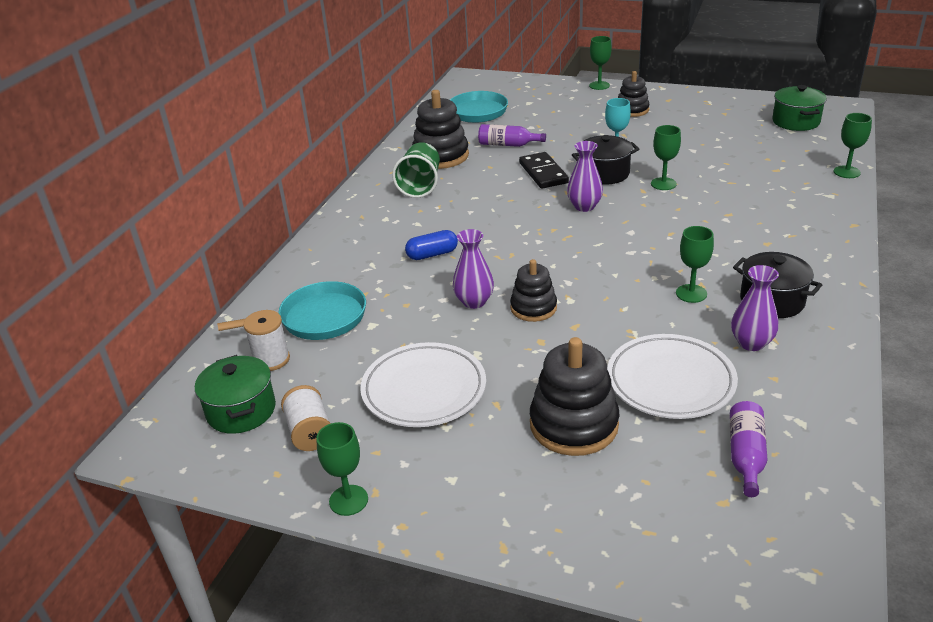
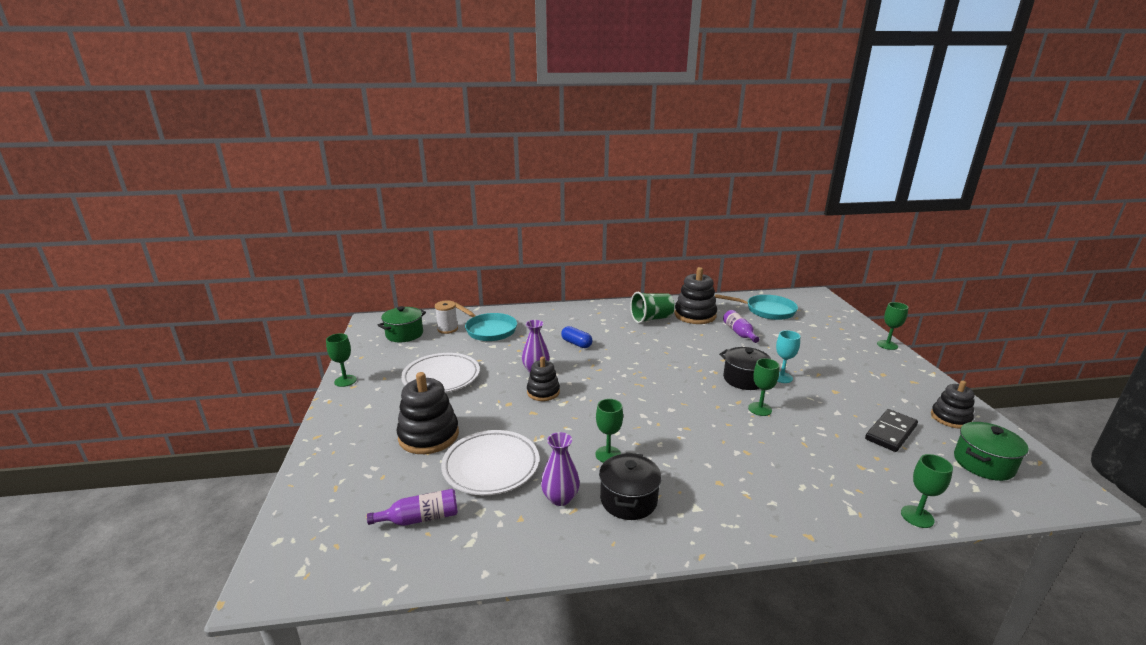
camera: 60 degrees right, 10 degrees down
white spool [281,385,331,451] -> none
black domino [519,152,569,189] -> black domino moved to [865,409,918,452]
purple vase [567,141,603,212] -> none
black stacking toy [618,71,649,117] -> black stacking toy moved to [931,381,974,429]

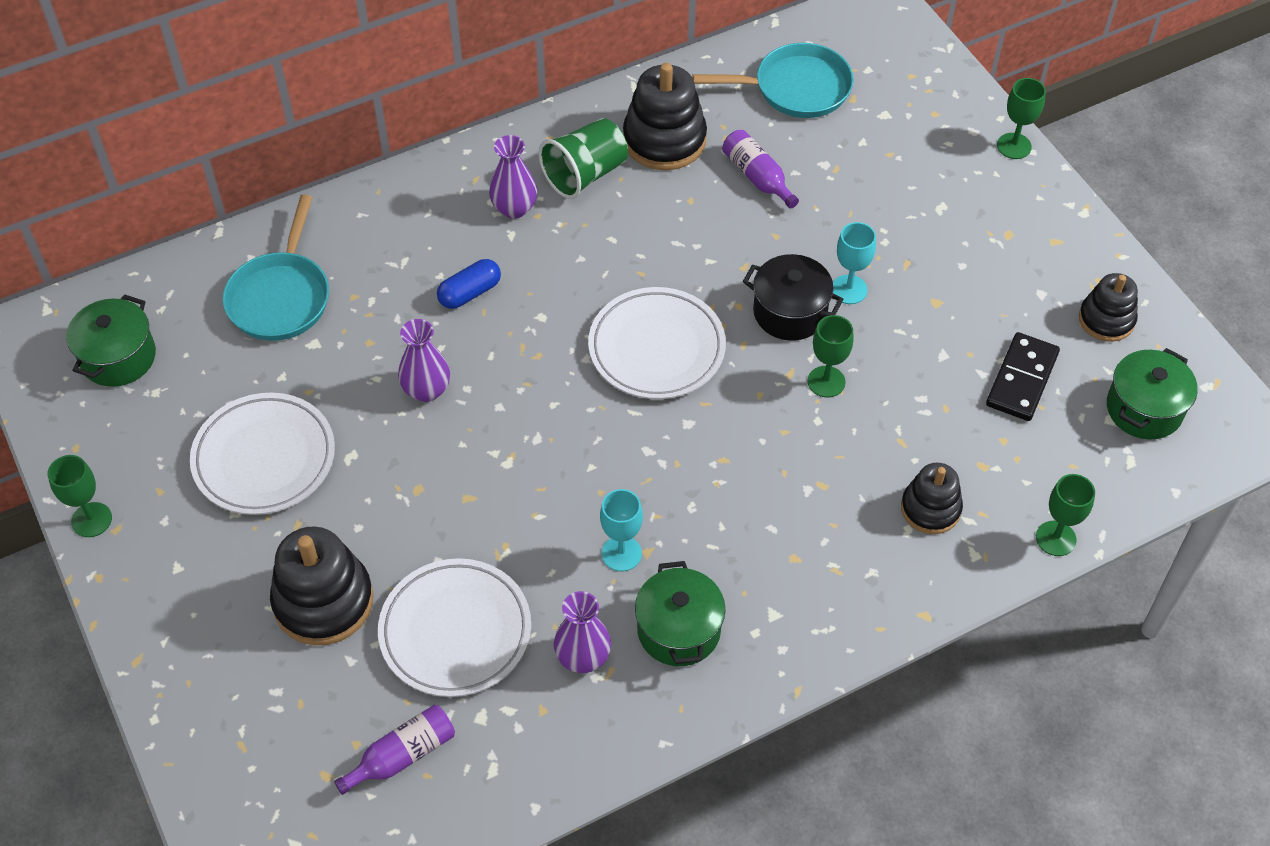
camera: 20 degrees left, 30 degrees up
white spool [435,300,458,334] -> none
turquoise pan [456,303,517,341] -> turquoise pan turned 75 degrees clockwise [223,194,329,341]
black stacking toy [527,356,560,401] -> black stacking toy moved to [901,463,963,534]
blue capsule [561,326,592,348] -> blue capsule turned 60 degrees counterclockwise [437,259,501,309]
green goblet [595,399,623,463] -> turquoise goblet [600,489,643,571]
black pot [599,452,662,520] -> green pot [635,561,726,666]
none -> purple vase [489,135,537,219]
none -> white plate [588,287,726,399]

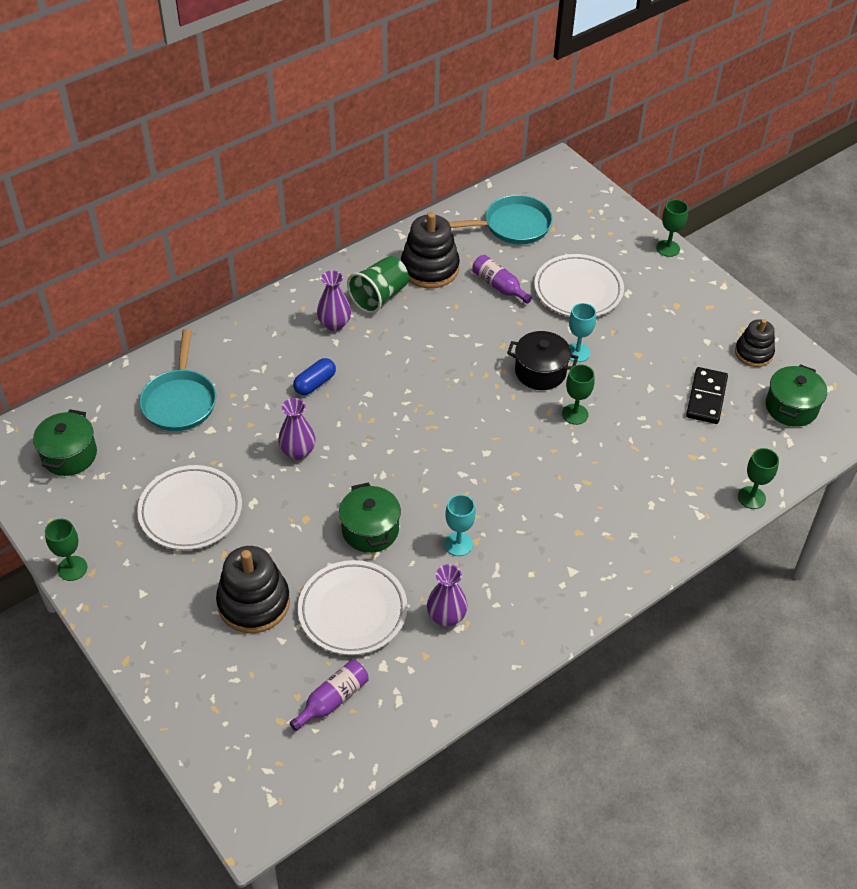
camera: 10 degrees left, 5 degrees down
white plate [588,287,726,399] -> white plate moved to [534,254,624,317]
green pot [635,561,726,666] -> green pot moved to [339,482,401,553]
black stacking toy [901,463,963,534] -> none

